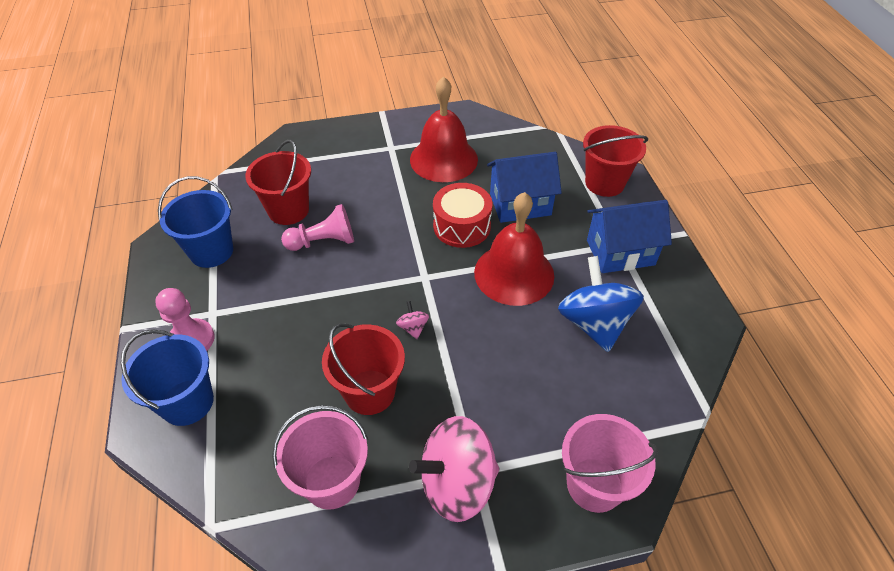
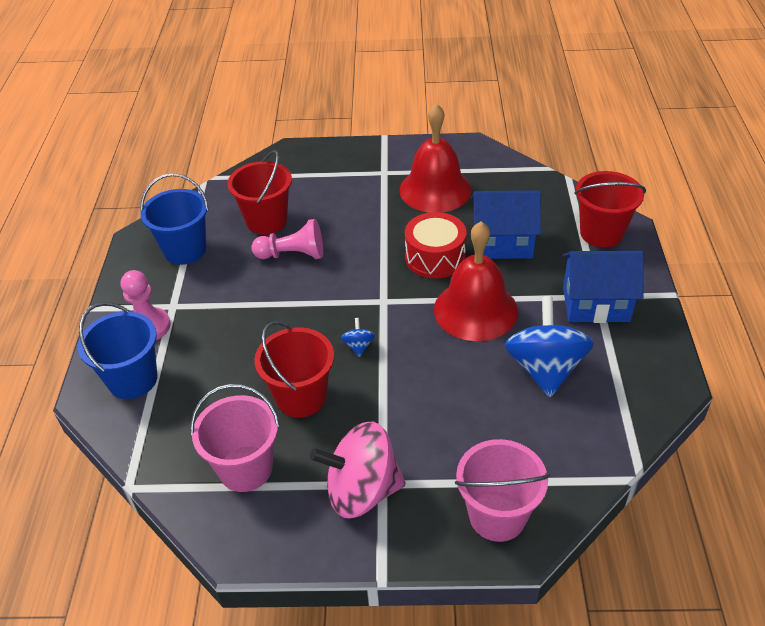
camera: 15 degrees right, 5 degrees down
pink spinning top [396,301,429,339] -> blue spinning top [341,318,375,357]

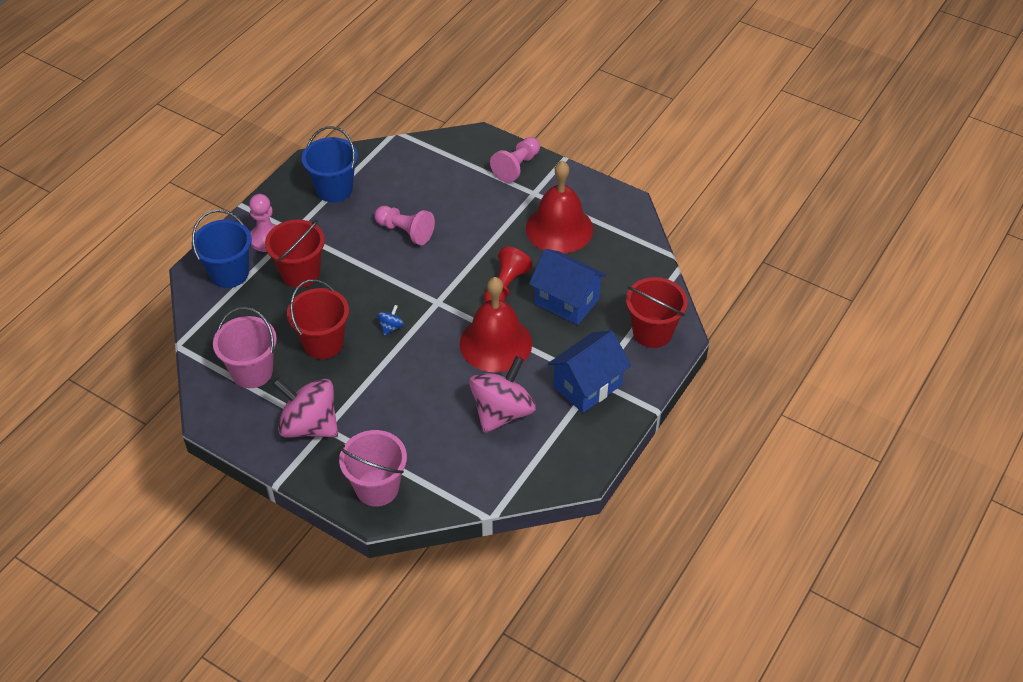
camera: 30 degrees right, 5 degrees up
red bucket [228,150,292,235] -> red bucket moved to [265,220,325,288]
red drum [405,212,466,278] -> red pawn [484,247,532,302]
blue spinning top [504,296,594,397] -> pink spinning top [469,356,536,433]
blue house [563,251,644,323] -> blue house turned 75 degrees counterclockwise [548,331,631,413]
none -> pink pawn [490,137,540,183]

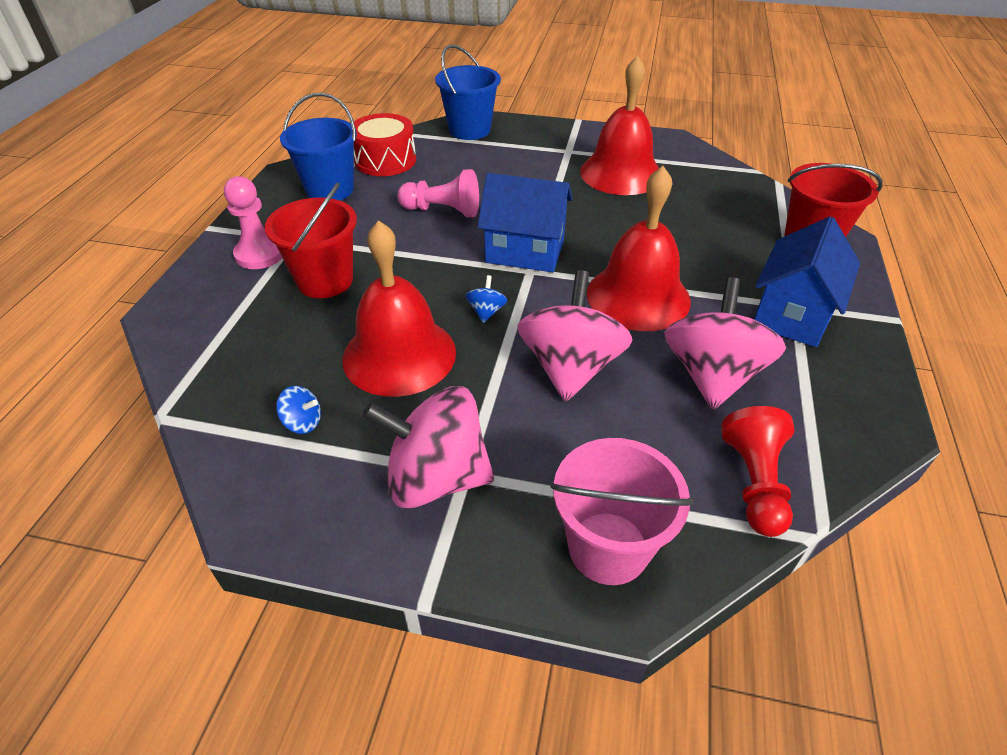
camera: 20 degrees left, 5 degrees down
blue bucket [192,210,252,288] -> blue bucket moved to [435,44,501,140]
pink bucket [213,307,277,388] -> blue spinning top [276,386,321,434]
red bucket [287,279,349,359] -> red bell [342,220,456,397]
red pawn [484,247,532,302] -> red pawn moved to [721,406,794,537]
pink pawn [490,137,540,183] -> none
blue house [529,249,607,325] -> blue house moved to [477,173,573,272]
none -> red drum [354,113,416,176]
none -> pink spinning top [517,270,632,402]

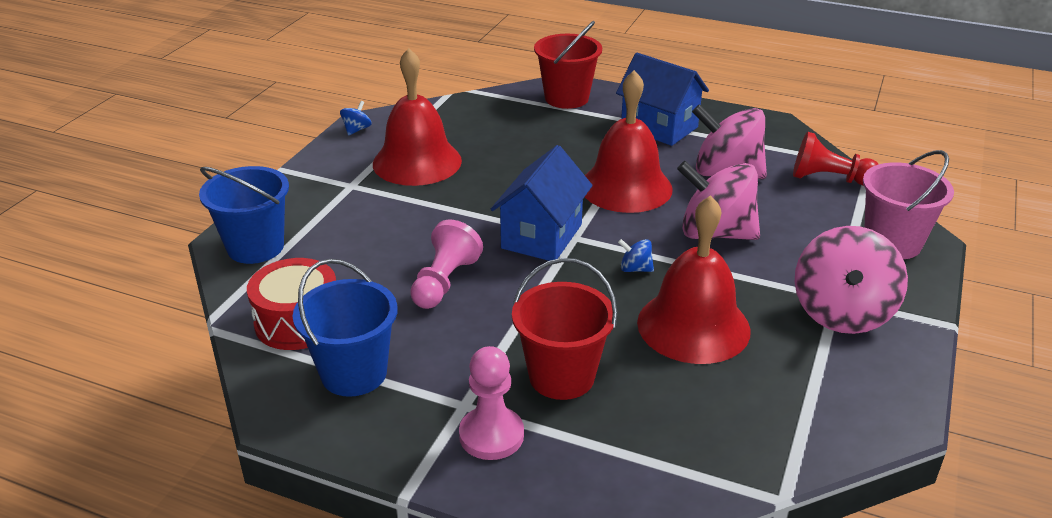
camera: 80 degrees left, 10 degrees down
blue spinning top [276,386,321,434] -> blue spinning top moved to [340,101,372,136]

